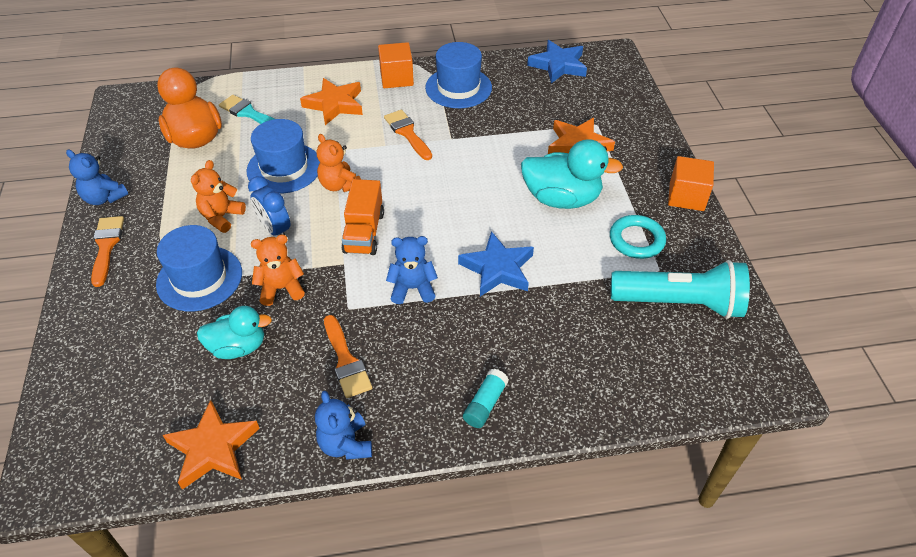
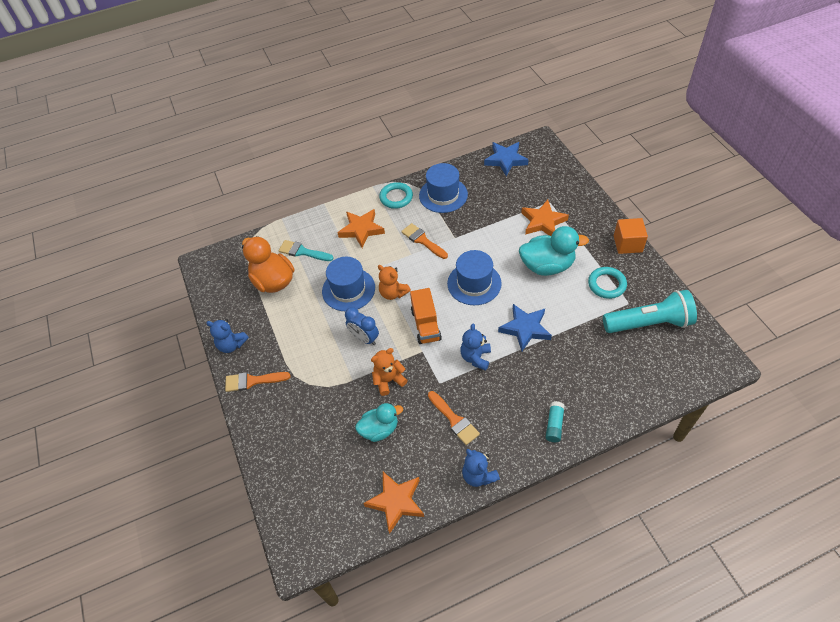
camera: 10 degrees left, 5 degrees up
orange brush [91,216,124,287] -> orange brush turned 75 degrees counterclockwise [225,372,290,392]
blue hat [156,225,242,311] -> blue hat moved to [447,250,502,305]
orange teddy bear [191,160,246,233] -> none
orange cube [378,42,414,88] -> turquoise ring [379,182,413,209]
blue teddy bear [386,236,438,304] -> blue teddy bear turned 60 degrees counterclockwise [460,323,491,371]

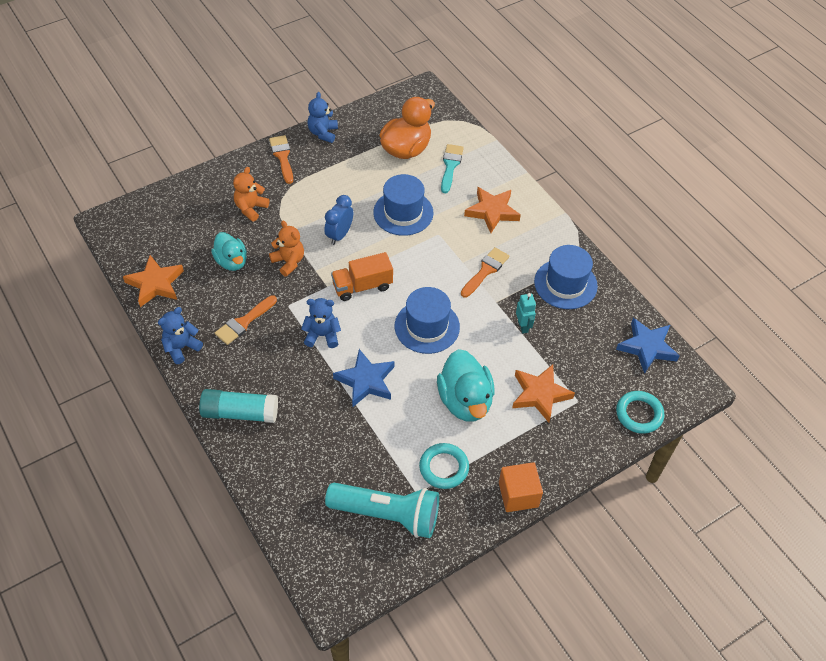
camera: 75 degrees right, 0 degrees up
orange teddy bear [378,265,411,300] -> orange teddy bear moved to [233,167,269,222]
turquoise ring [379,182,413,209] -> turquoise ring moved to [616,391,664,434]
turquoise glue stick [546,401,565,442] -> turquoise glue stick [199,389,278,423], size x1.71
turquoise flashlight [603,290,697,333] -> turquoise flashlight turned 60 degrees counterclockwise [325,483,439,538]
none -> turquoise robot [516,293,536,334]

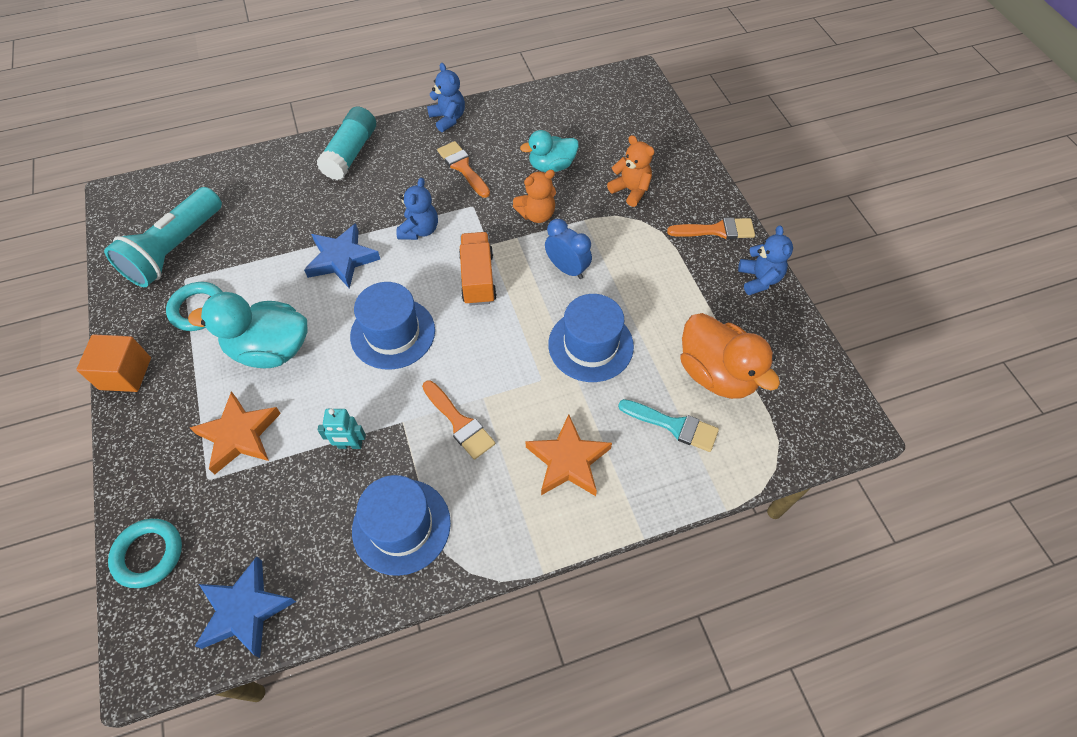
camera: 105 degrees right, 5 degrees up
orange star [123,255,184,307] -> none
blue teddy bear [307,92,338,143] -> blue teddy bear turned 60 degrees clockwise [738,225,793,295]

